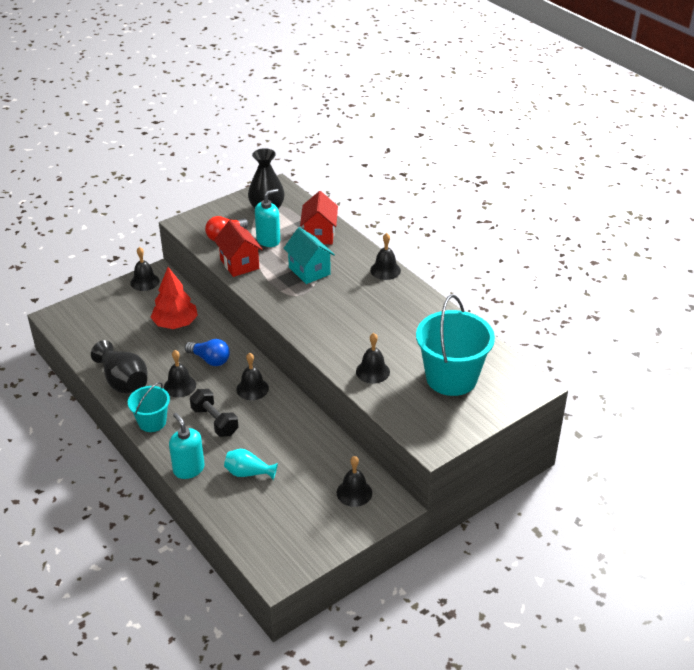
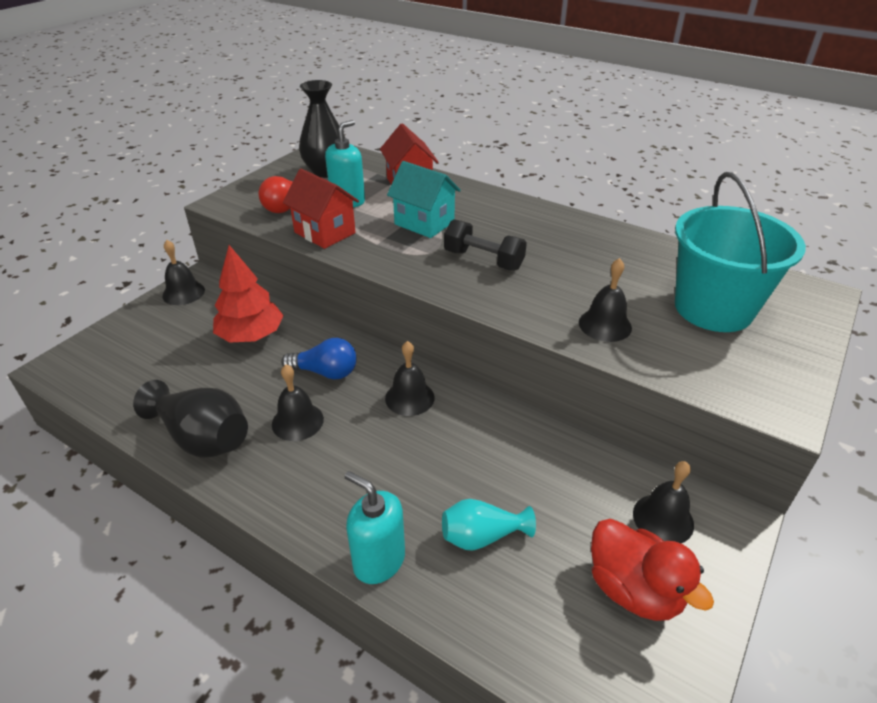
camera: 20 degrees left, 0 degrees up
turquoise bucket [128,382,170,432] -> none
black dumbbell [190,389,239,437] -> black dumbbell moved to [444,219,527,270]
black bell [370,233,401,280] -> none
none -> red duck [591,519,714,621]

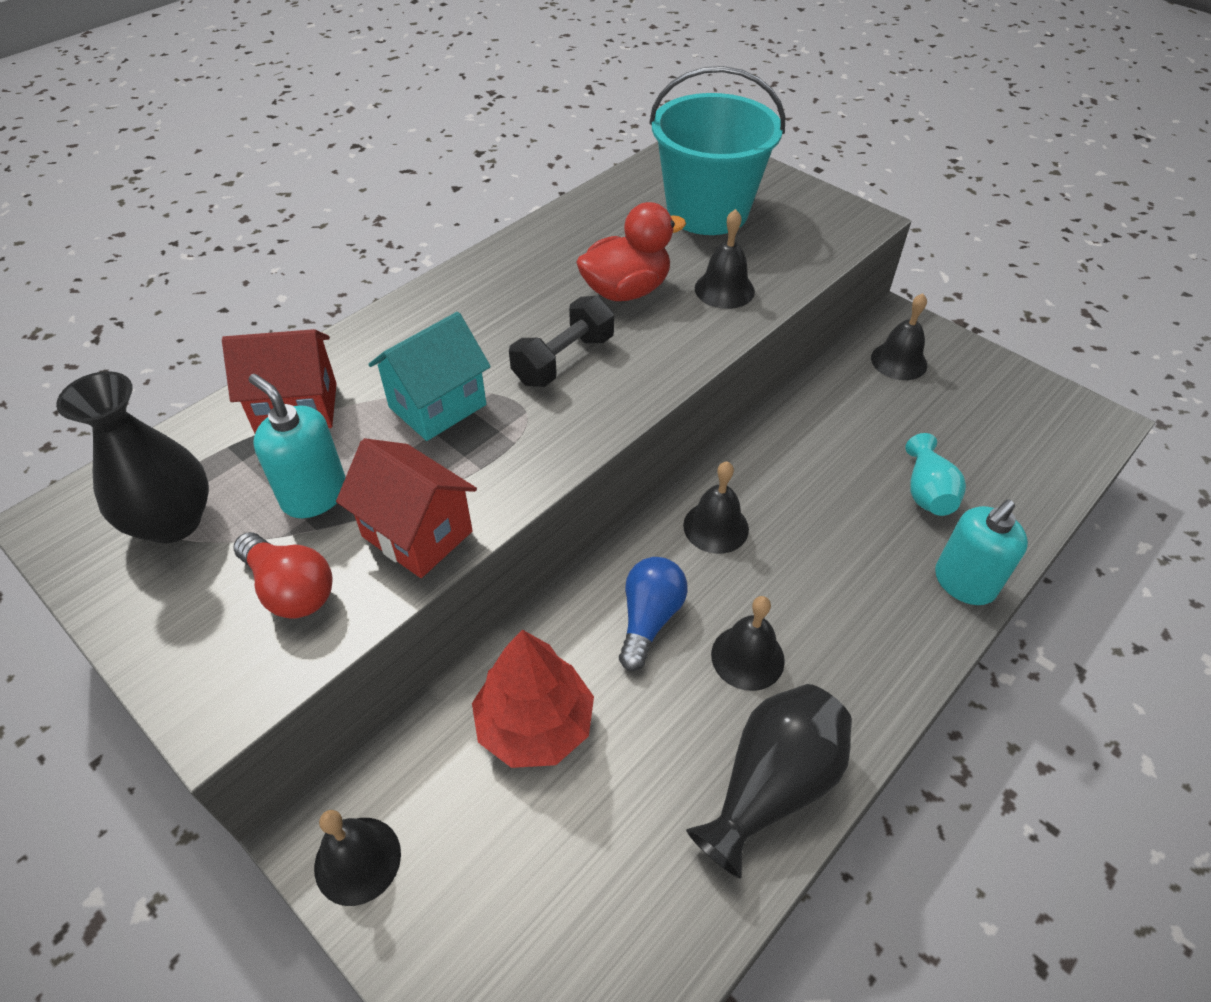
camera: 80 degrees left, 10 degrees up
red house [283,169,359,249] -> red house turned 75 degrees clockwise [336,438,477,578]
red duck [591,519,714,621] -> red duck moved to [576,202,686,301]

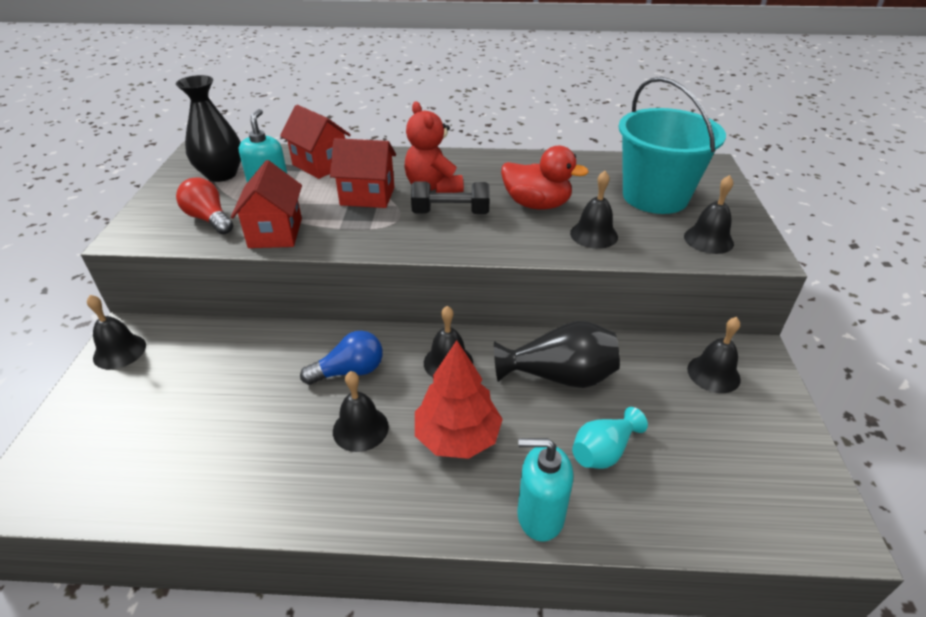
camera: 50 degrees right, 10 degrees down
red light bulb [233,532,333,619] -> red light bulb turned 135 degrees clockwise [176,177,233,234]
turquoise house [369,312,491,441] -> red house [330,138,396,208]
red tree [472,630,594,768] -> red tree moved to [415,340,503,459]
black vase [686,684,852,878] -> black vase moved to [494,321,620,388]
none -> red teddy bear [404,101,464,193]
none -> black bell [684,175,734,254]

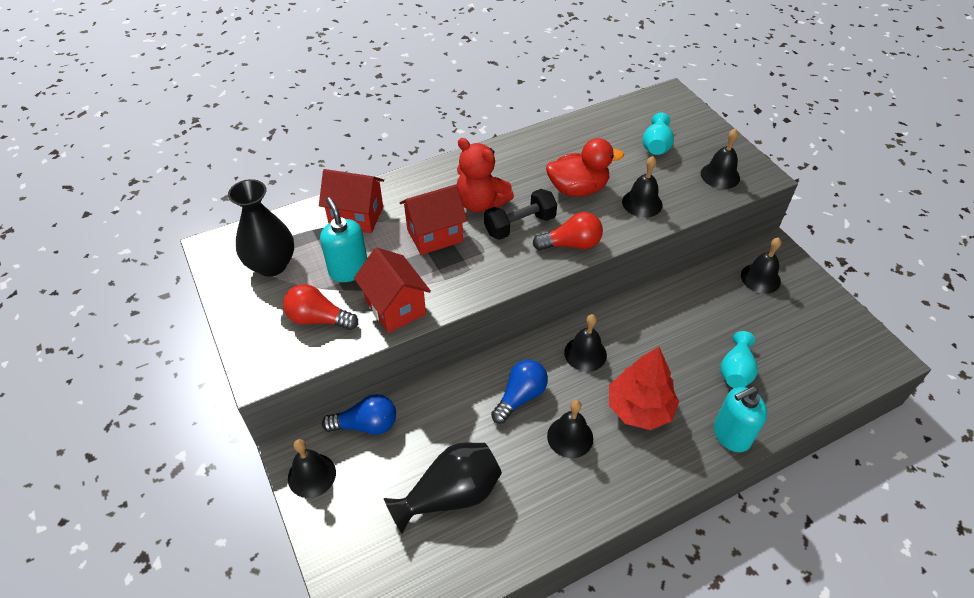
camera: 30 degrees left, 10 degrees up
black vase [494,321,620,388] -> black vase moved to [384,442,502,534]
turquoise bucket [619,77,726,214] -> turquoise vase [643,112,674,155]
none -> blue light bulb [322,394,396,435]
none -> red light bulb [533,212,603,251]

